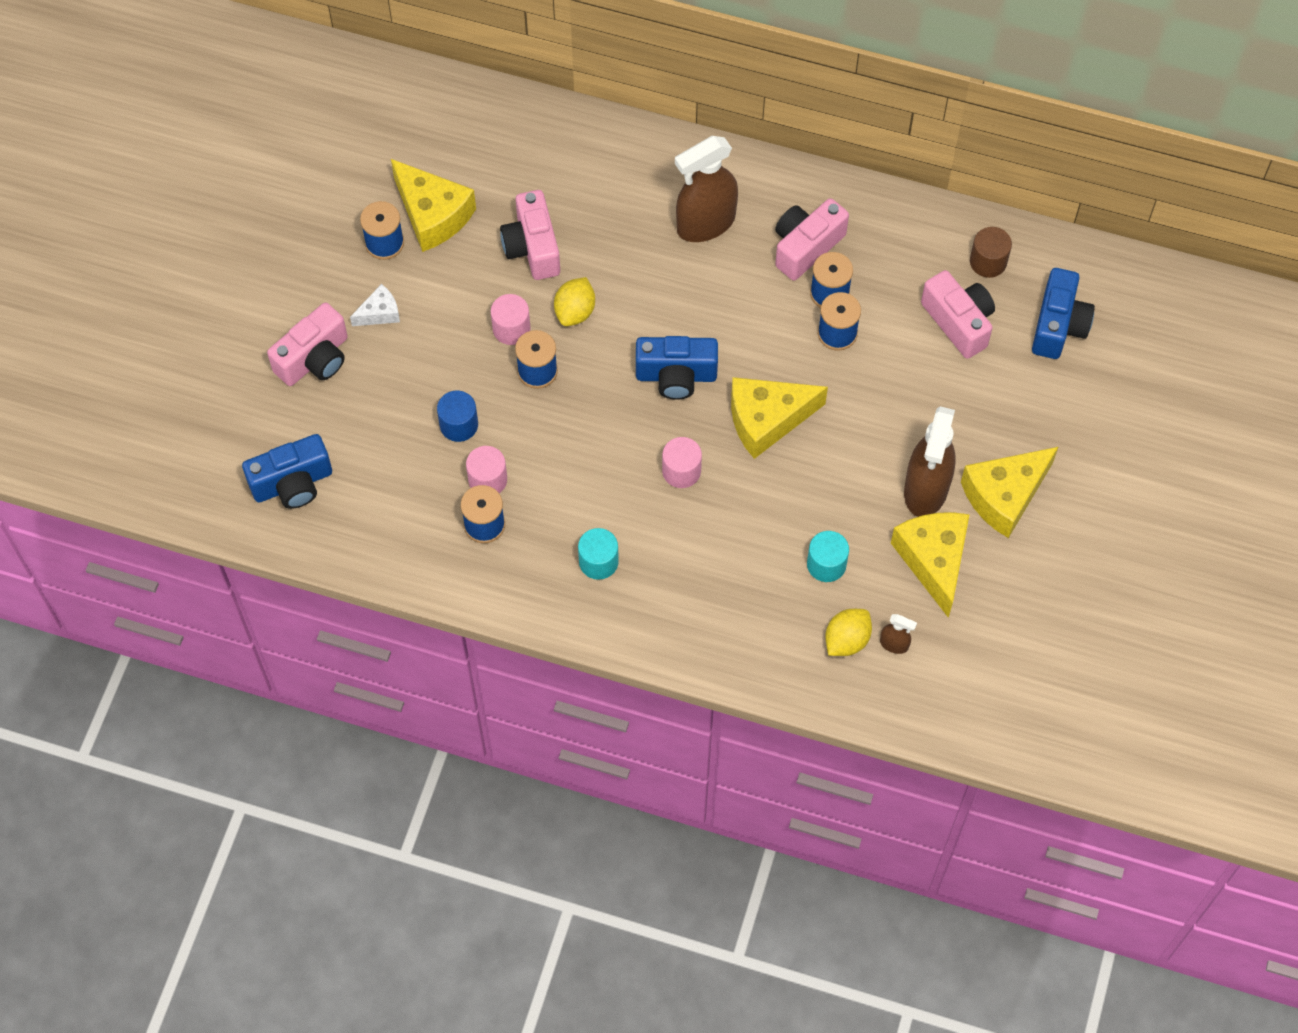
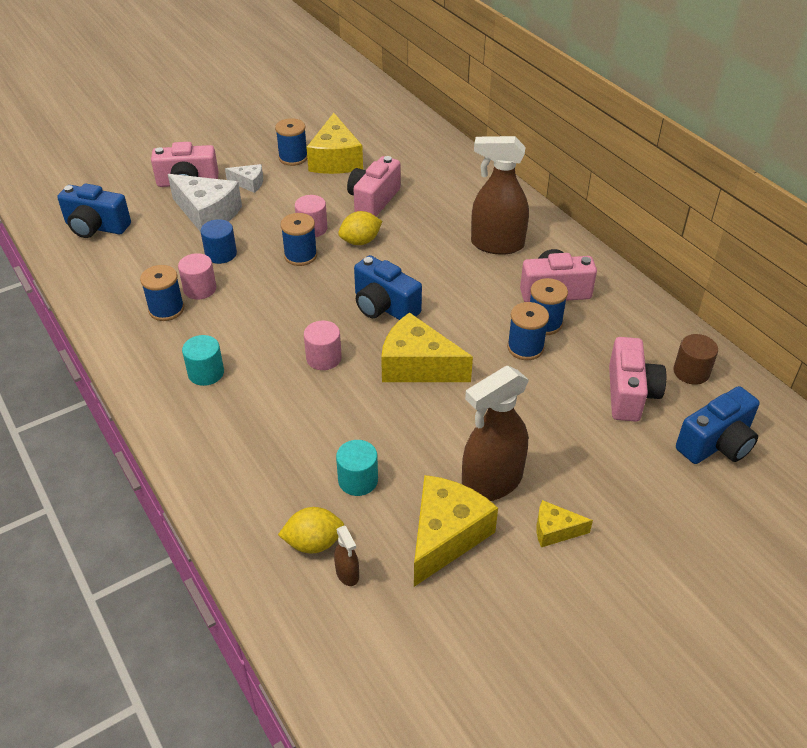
camera: 40 degrees right, 20 degrees down
yellow cheese [961,447,1058,538] -> yellow cheese [536,500,593,547], size x0.52
none -> white cheese [168,174,242,232]

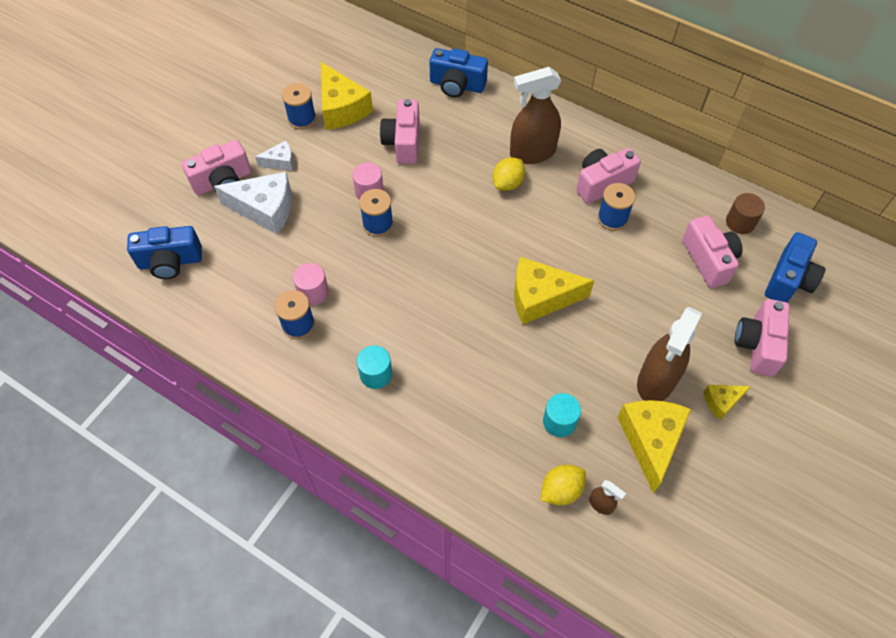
camera: 25 degrees left, 15 degrees up
blue cylinder [200,219,237,264] -> none
pink cylinder [304,321,342,370] -> none
yellow lemon [338,211,382,245] -> yellow lemon moved to [493,157,525,191]
blue camera [354,255,422,320] -> blue camera moved to [429,48,488,97]
blue spool [507,302,549,360] -> none
none -> pink camera [735,299,790,377]

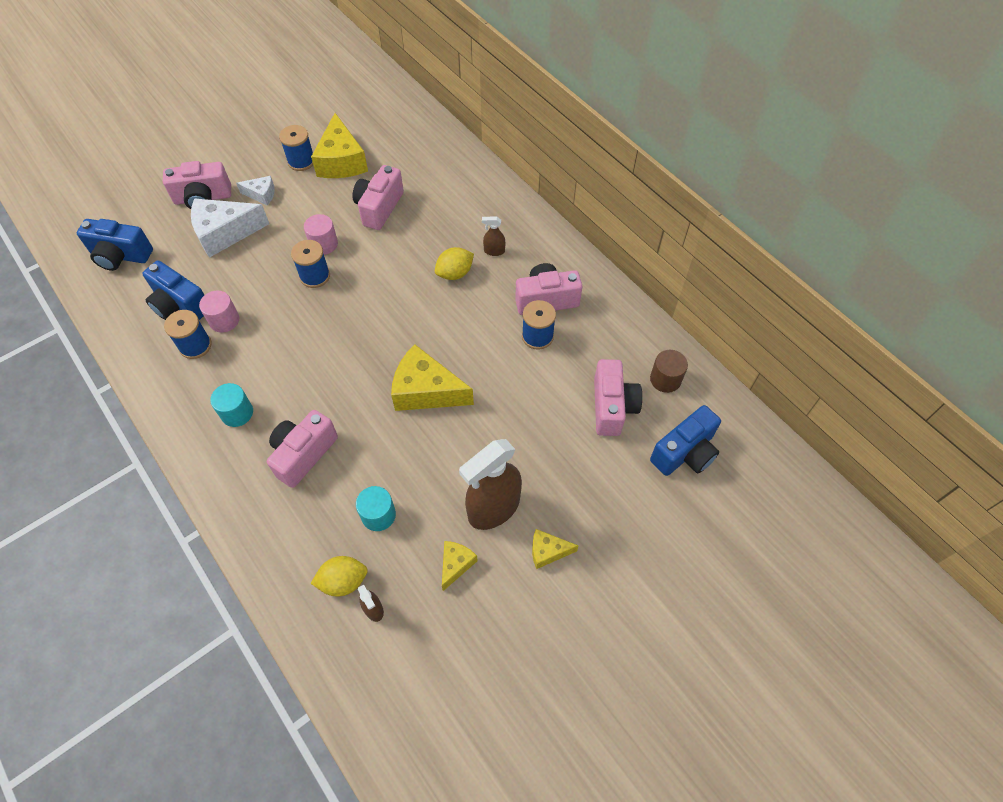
camera: 20 degrees right, 0 degrees up
white cheese [214,172,292,234] -> white cheese turned 135 degrees clockwise [191,198,269,258]
blue camera [429,48,488,97] -> blue camera moved to [142,260,204,320]
brown spray bottle [510,67,561,164] -> brown spray bottle [482,216,505,256], size x0.43
yellow cheese [617,400,691,493] -> yellow cheese [442,541,478,591], size x0.52
pink camera [735,299,790,377] -> pink camera moved to [267,410,338,488]

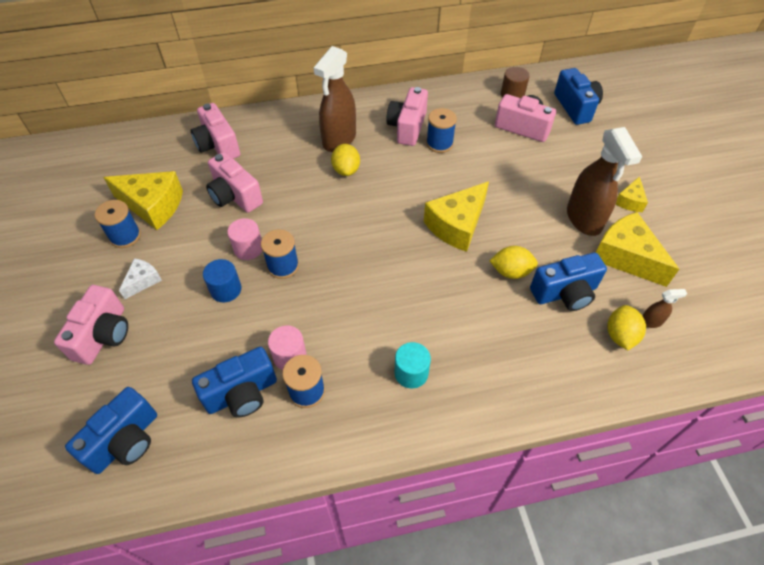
camera: 65 degrees left, 5 degrees down
white cheese [191,198,269,258] -> none
pink camera [267,410,338,488] -> pink camera moved to [191,103,240,159]
turquoise cylinder [356,486,396,531] -> blue camera [530,252,607,311]
yellow cheese [442,541,478,591] -> yellow cheese [596,212,679,287], size x1.93
brown spray bottle [482,216,505,256] -> brown spray bottle [313,46,356,152], size x2.31
none -> blue cylinder [203,259,241,302]
none -> yellow lemon [489,246,538,279]

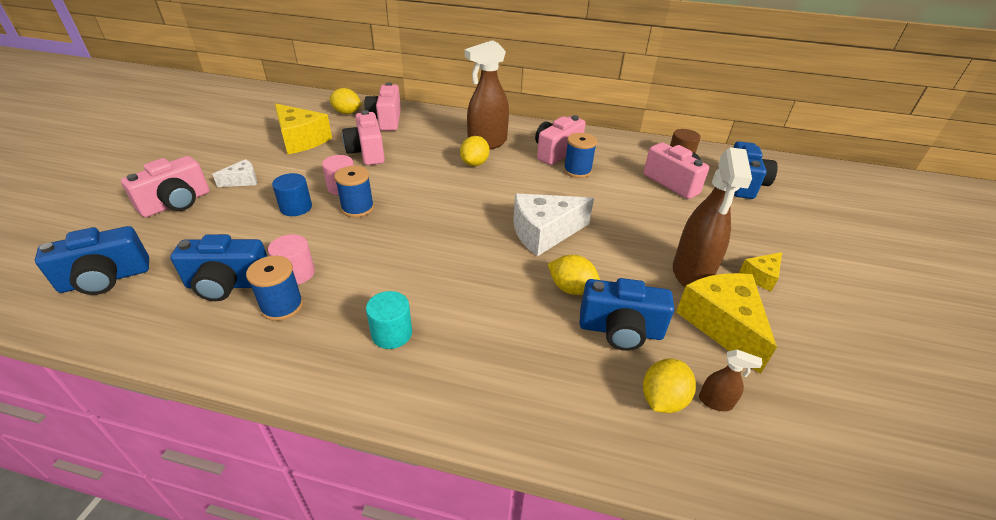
camera: 25 degrees right, 15 degrees down
blue spool [95,200,141,248] -> none
yellow cheese [424,181,489,252] -> white cheese [513,194,594,256]
none -> yellow lemon [329,88,362,114]

